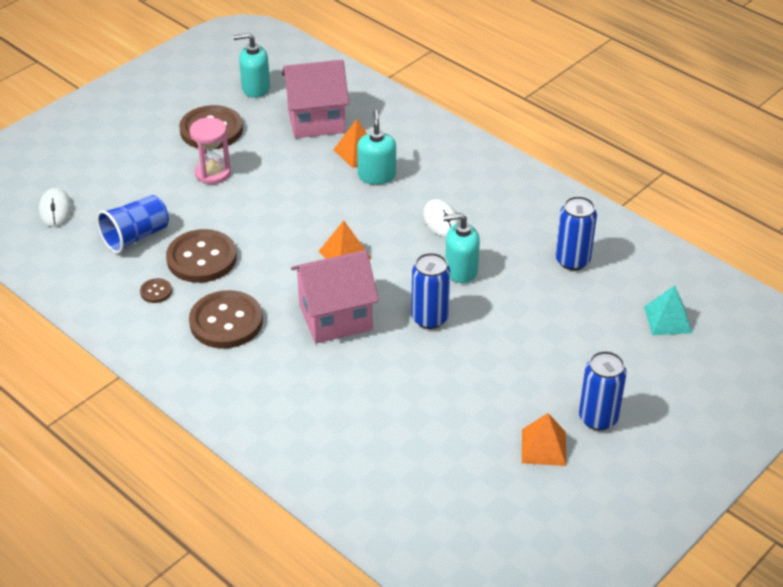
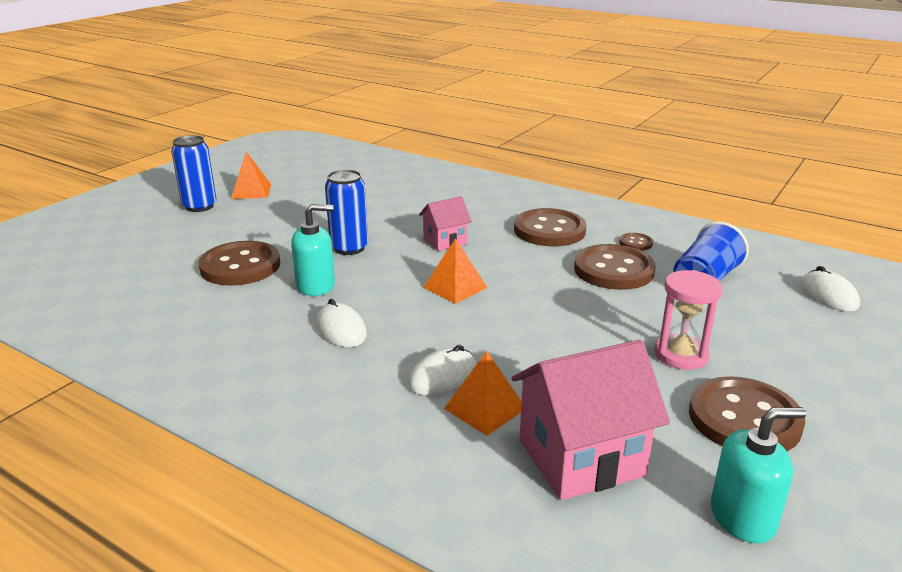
camera: 170 degrees right, 15 degrees down
pink house [291,250,379,344] -> pink house [419,196,472,251], size x0.55
turquoise soap dispenser [357,110,396,185] -> white mouse [408,345,476,395]
blue can [555,196,597,270] -> none
turquoise pyramid [644,285,692,335] -> none
none -> brown button [198,241,280,286]

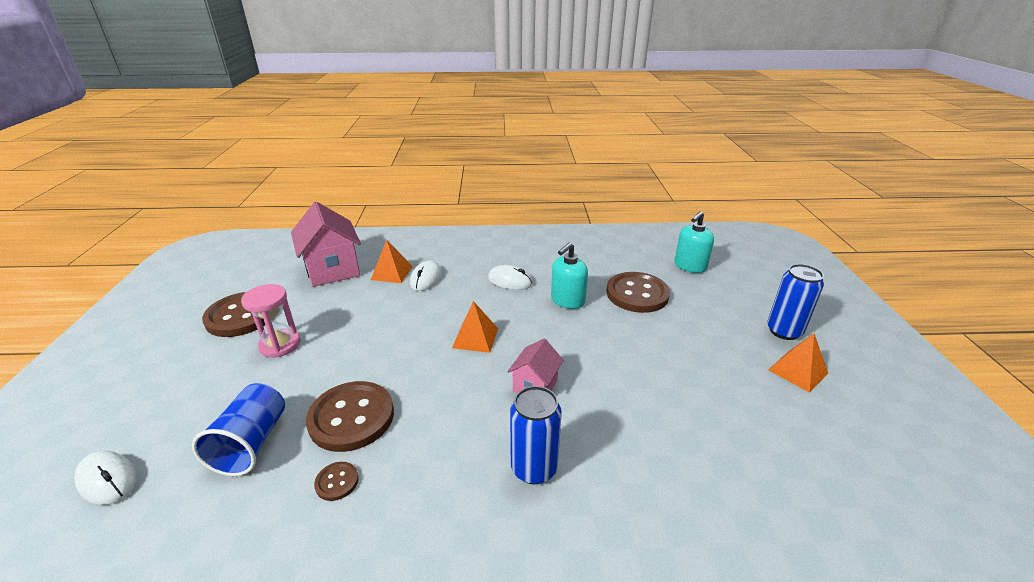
camera: 145 degrees right, 5 degrees up
blue can [325,169,368,255] -> blue can moved to [510,386,562,484]
pink house [512,340,670,500] -> pink house turned 60 degrees counterclockwise [291,202,361,287]
brown button [514,208,587,246] -> none
turquoise soap dispenser [711,407,806,544] -> turquoise soap dispenser moved to [674,211,714,273]

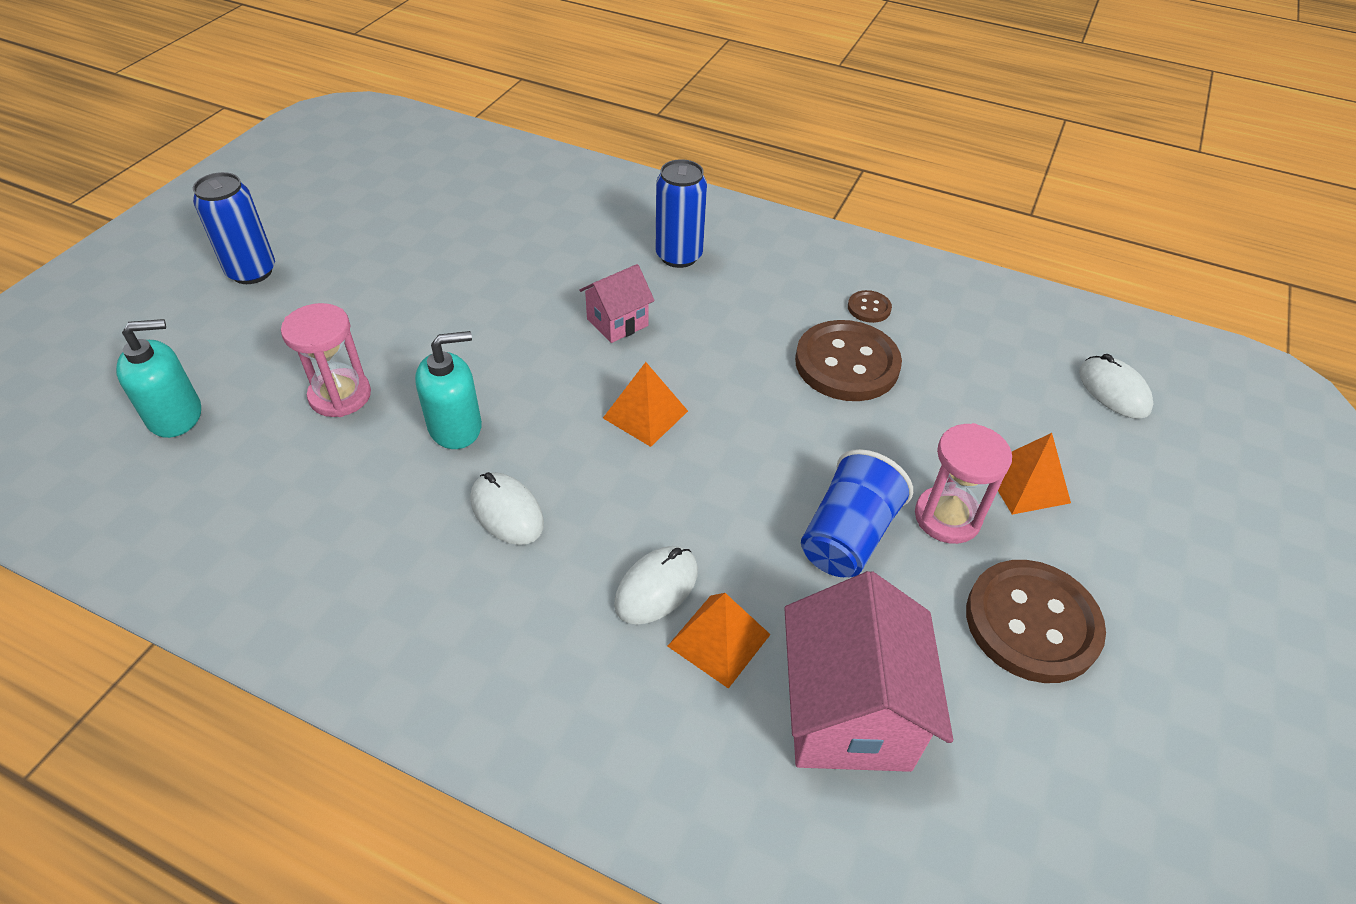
camera: 155 degrees left, 15 degrees up
blue cup [192,383,285,476] -> blue cup moved to [801,449,913,577]
brown button [606,272,670,313] -> pink hourglass [281,303,371,417]
orange pyramid [768,333,828,393] -> orange pyramid moved to [998,433,1071,515]

